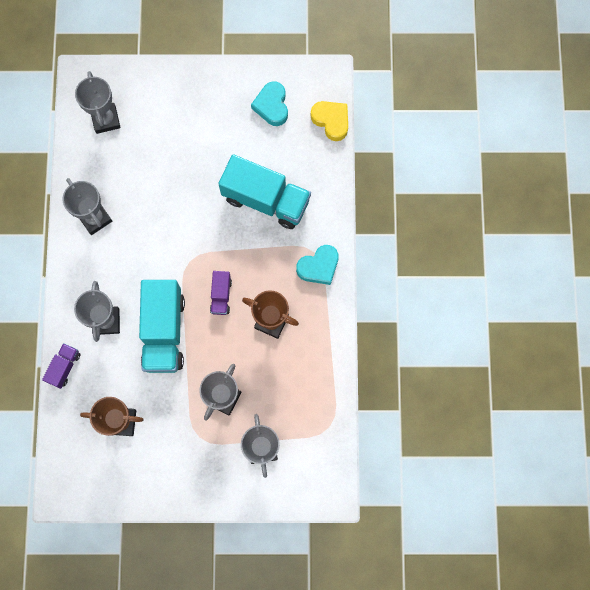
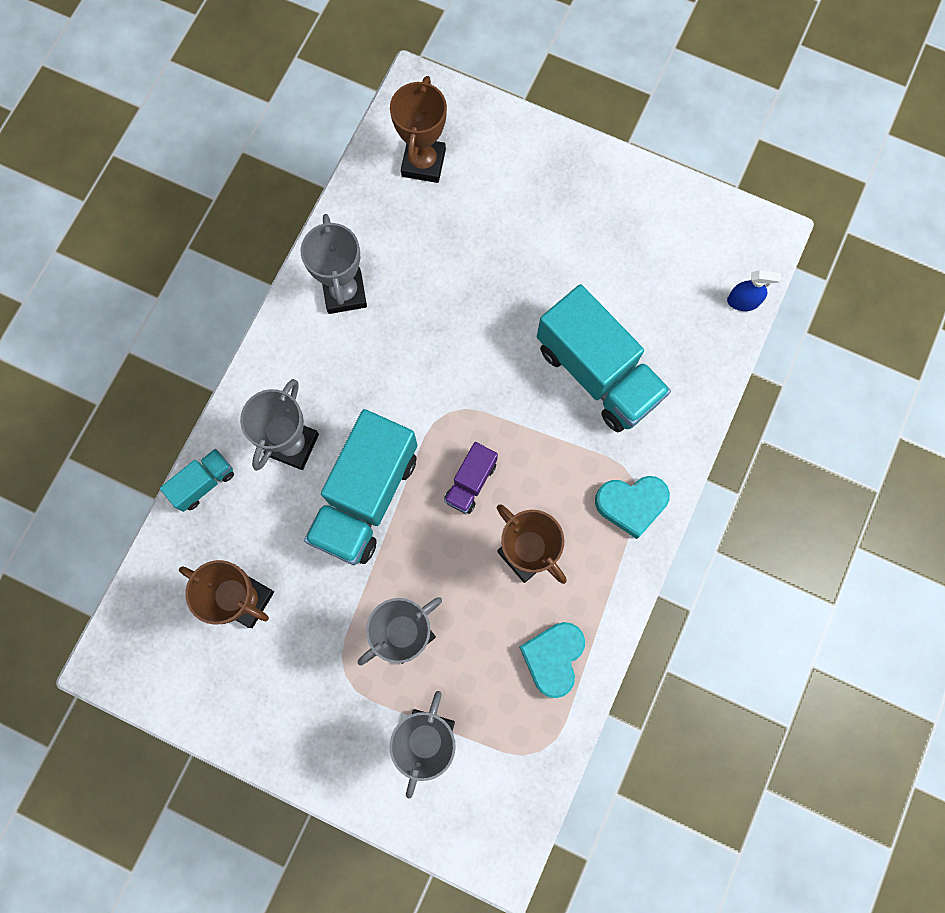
camera: 25 degrees right, 0 degrees up
purple truck [42,343,80,389] -> turquoise truck [160,449,234,512]
grey trophy [75,71,121,134] -> brown trophy [390,76,447,183]
turquoise heart [251,81,288,126] -> turquoise heart moved to [519,622,585,698]
yellow heart [311,101,348,141] -> blue spray bottle [727,270,781,311]

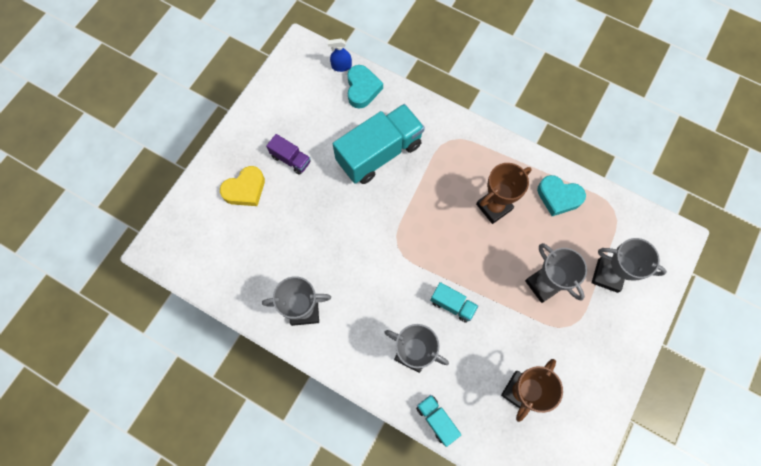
camera: 85 degrees left, 5 degrees down
turquoise truck [304,409,417,565] -> turquoise truck [430,282,478,323], size x0.48
brown trophy [390,76,447,183] -> none
purple truck [444,442,498,514] -> purple truck moved to [266,134,311,175]
turquoise heart [595,476,670,539] -> turquoise heart moved to [347,65,383,108]
blue spray bottle [727,270,781,311] -> blue spray bottle turned 105 degrees counterclockwise [328,38,352,72]
none -> yellow heart [220,166,265,206]

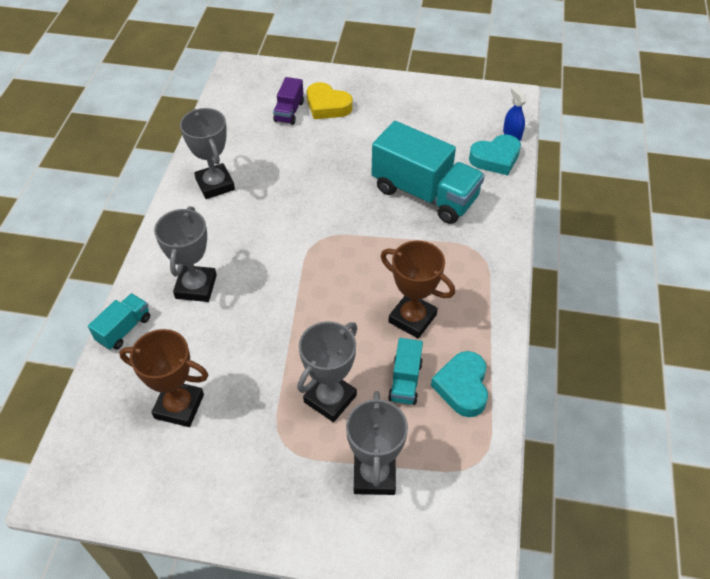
camera: 70 degrees right, 20 degrees down
purple truck [266,134,311,175] -> purple truck moved to [273,77,304,125]
turquoise truck [430,282,478,323] -> turquoise truck moved to [388,338,423,405]

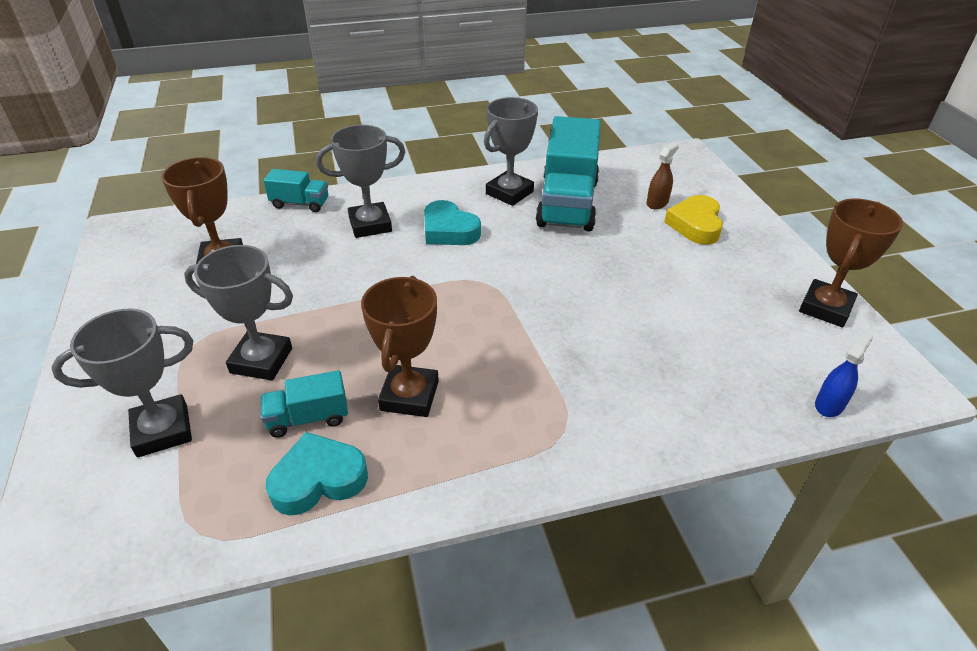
camera: 65 degrees right, 10 degrees down
purple truck [273,77,304,125] -> brown spray bottle [647,142,679,209]
turquoise truck [372,121,485,224] -> turquoise truck moved to [536,116,601,231]
turquoise heart [469,134,521,175] -> turquoise heart moved to [424,200,481,245]
none -> brown trophy [799,199,903,327]

